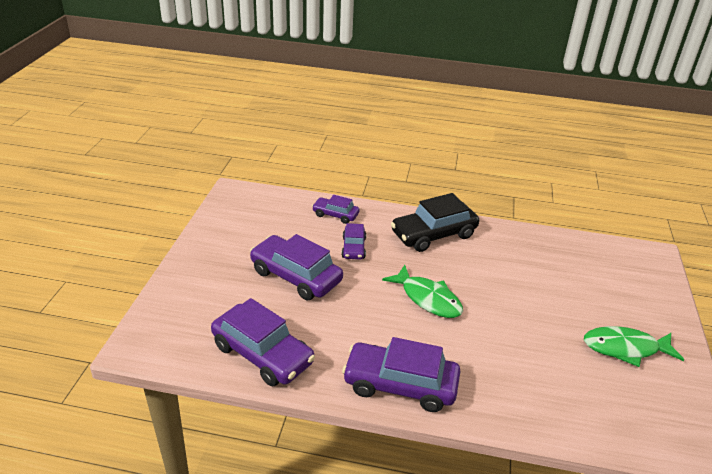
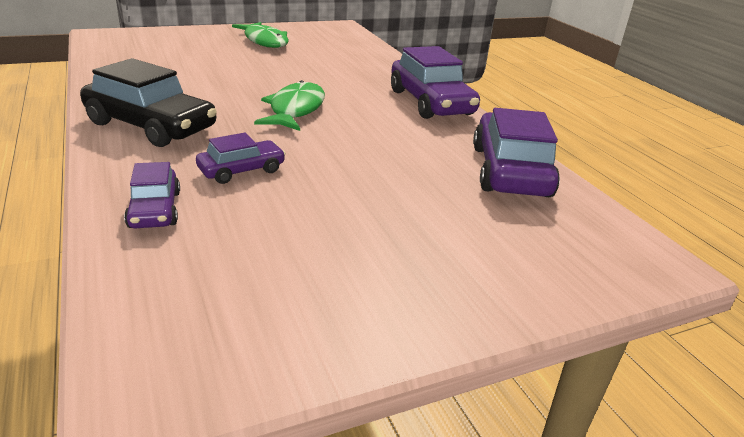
camera: 125 degrees left, 5 degrees down
purple car [250,234,343,300] -> none

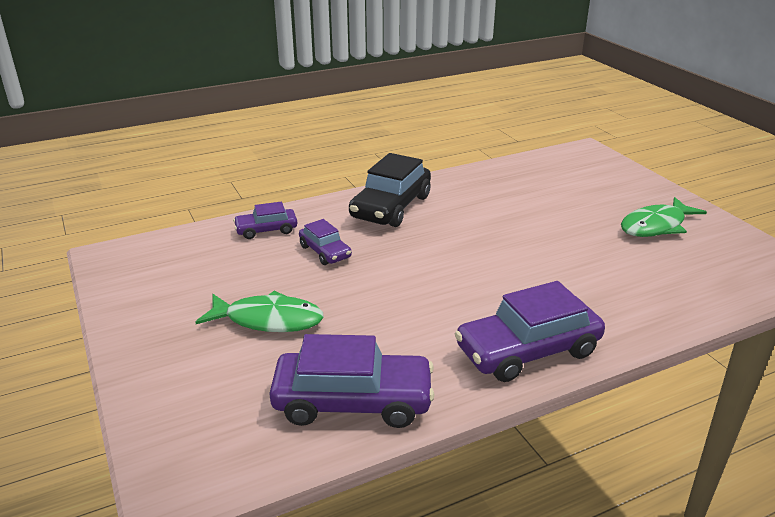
camera: 90 degrees right, 0 degrees up
green fish [254,80,325,131] -> green fish moved to [195,291,324,332]

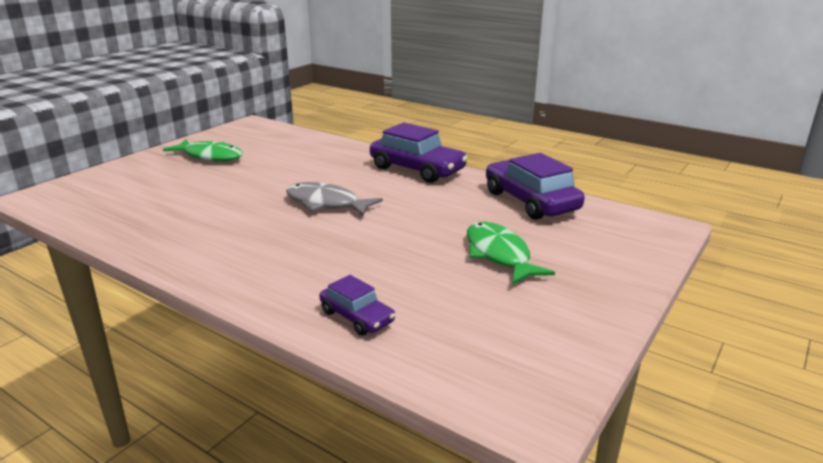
camera: 120 degrees left, 5 degrees down
purple car [299,219,352,265] -> none
black car [349,153,431,227] -> none
none -> grey fish [286,182,383,216]

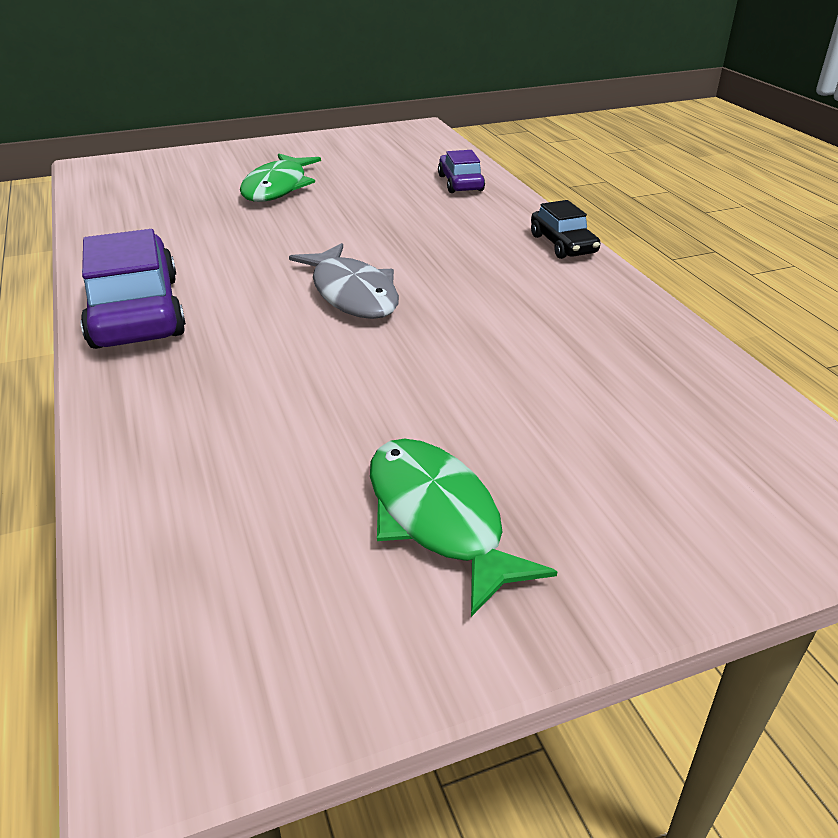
camera: 145 degrees left, 10 degrees up
purple car [486,153,585,220] -> none
none -> black car [531,200,600,259]

